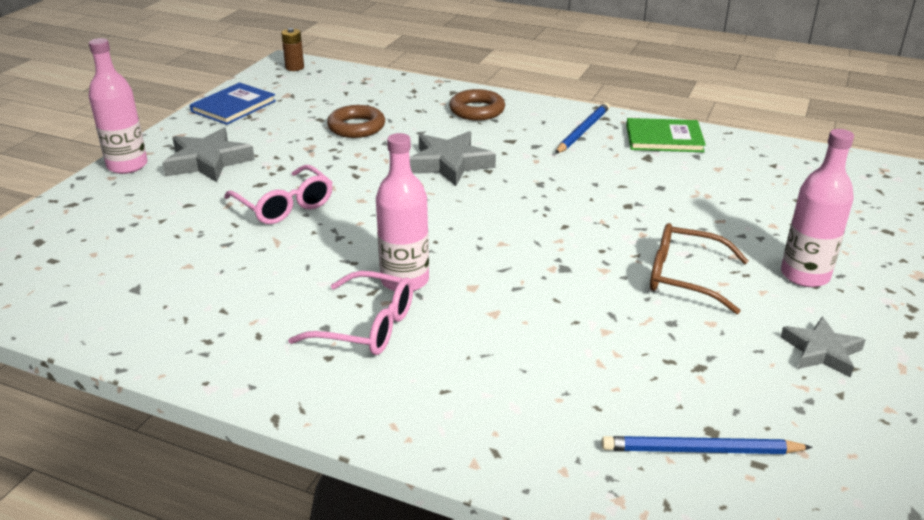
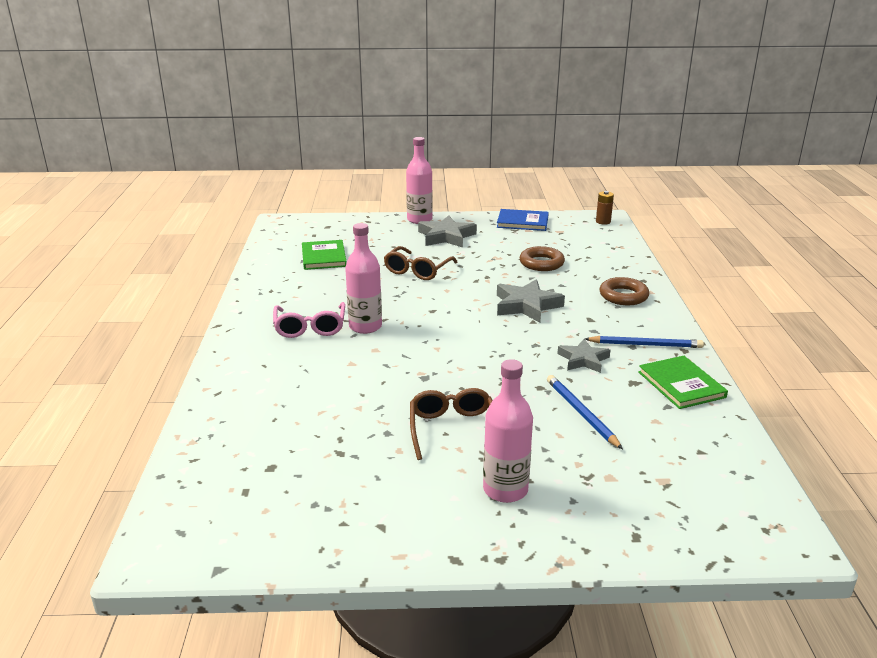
camera: 65 degrees right, 5 degrees down
pink glasses [224,165,333,224] -> brown glasses [384,246,457,280]
blue pencil [601,436,813,454] -> blue pencil moved to [547,375,623,449]
grey star [780,316,866,378] -> grey star moved to [557,339,610,373]
none -> green book [302,240,346,270]

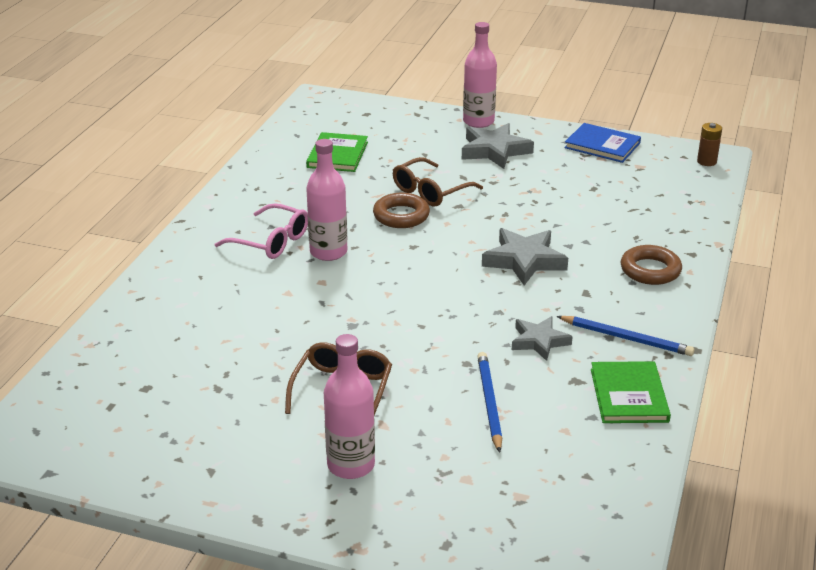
camera: 20 degrees right, 5 degrees up
pink glasses [273,302,345,338] -> pink glasses turned 75 degrees counterclockwise [214,203,308,259]
brown ring [520,246,565,271] -> brown ring moved to [373,193,430,228]

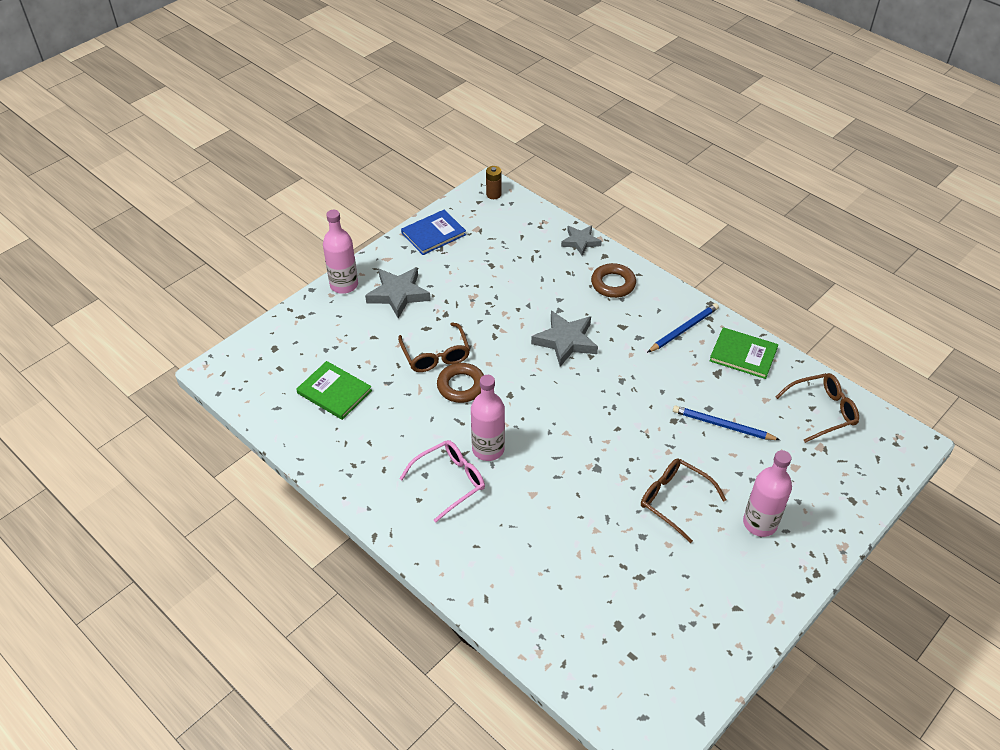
camera: 65 degrees left, 15 degrees up
grey star [512,316,573,361] -> grey star moved to [561,225,602,256]
none -> brown glasses [776,373,859,443]

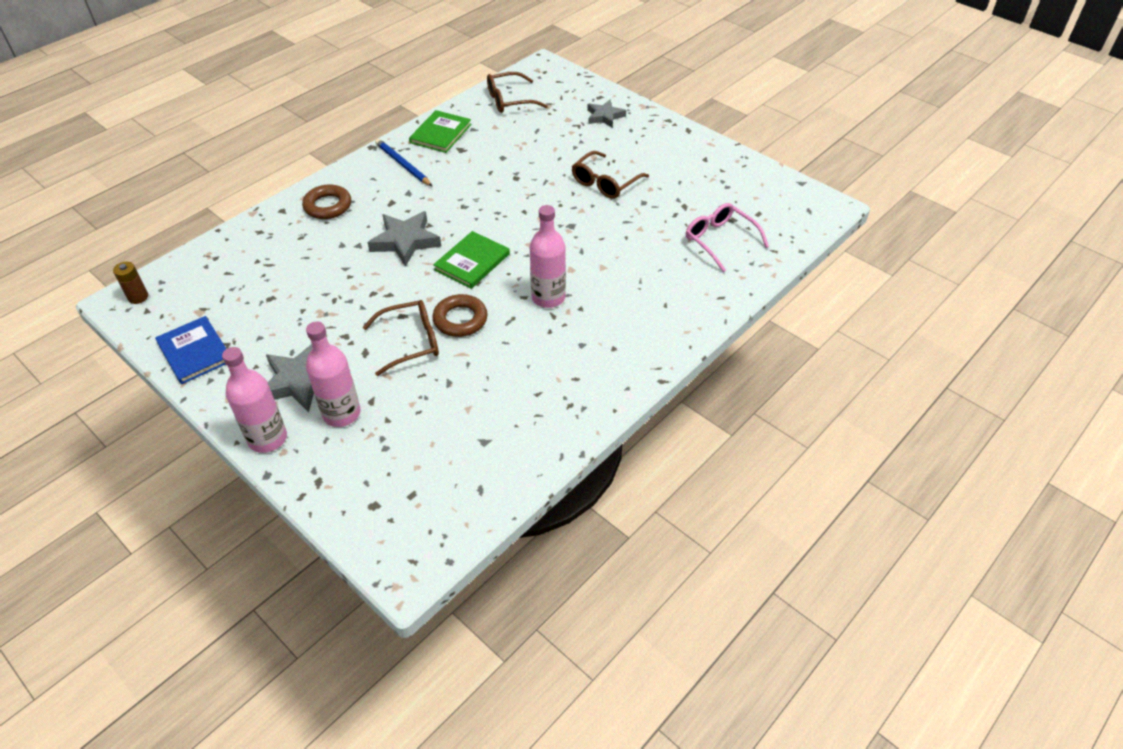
camera: 90 degrees left, 0 degrees up
green book [296,361,372,420] -> green book moved to [433,231,510,289]
pink glasses [399,440,485,522] -> pink glasses moved to [686,203,769,272]
grey star [561,225,602,256] -> grey star moved to [587,99,626,128]
blue pencil [673,405,780,440] -> none
pink bottle [743,450,792,537] -> pink bottle moved to [306,322,361,427]
brown glasses [776,373,859,443] -> brown glasses turned 90 degrees counterclockwise [487,72,548,113]

